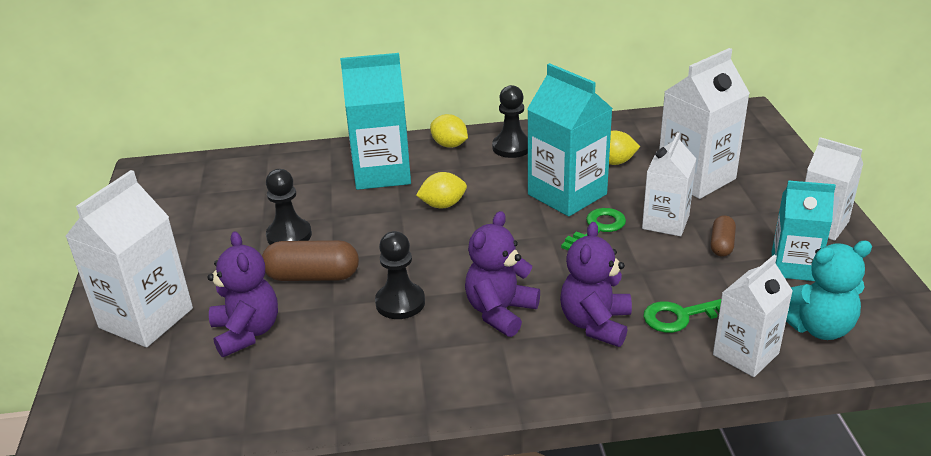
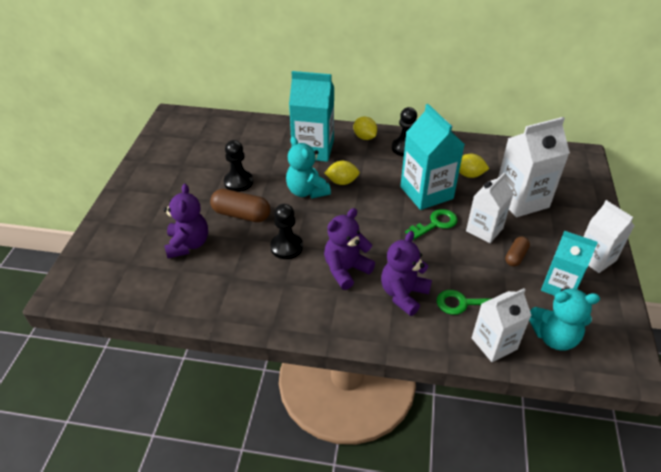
camera: 15 degrees right, 10 degrees up
white carton [65,170,193,347] -> none
none -> turquoise teddy bear [286,136,331,199]

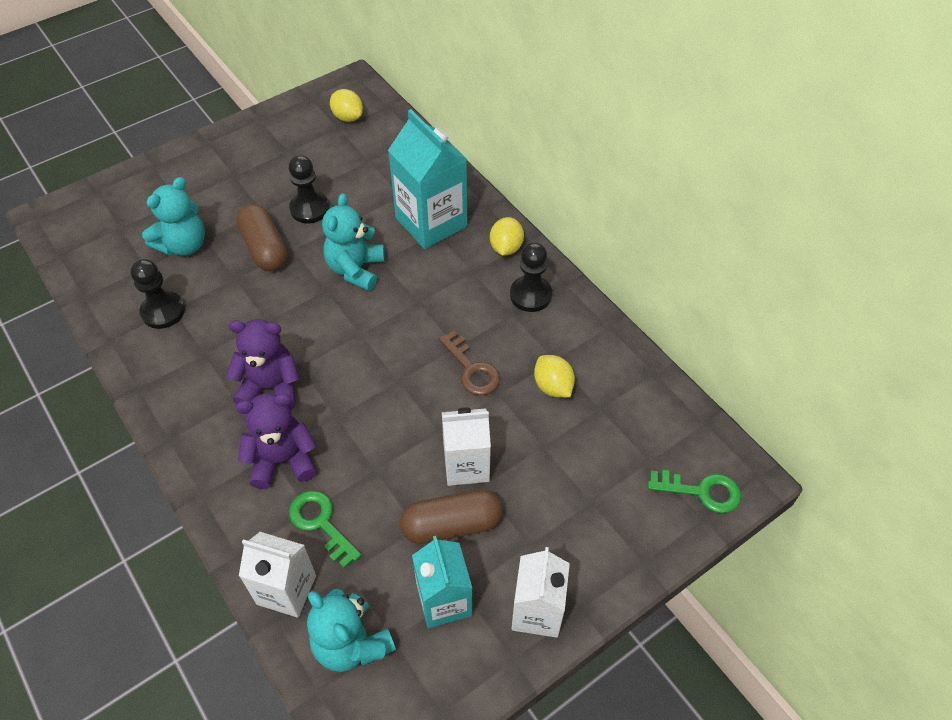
camera: 45 degrees right, 10 degrees up
purple teddy bear [163,184,208,259] -> turquoise teddy bear [142,177,205,256]
black pawn [270,204,303,259] -> black pawn moved to [130,259,185,329]
yellow lemon [324,161,360,185] -> yellow lemon moved to [330,89,363,122]
turquoise carton [400,104,465,210] -> brown key [439,331,500,395]
green key [405,209,458,240] -> green key moved to [648,470,741,513]
white carton [498,117,570,217] -> none
brown capsule [505,236,530,267] -> brown capsule [400,489,502,544], size x1.73

